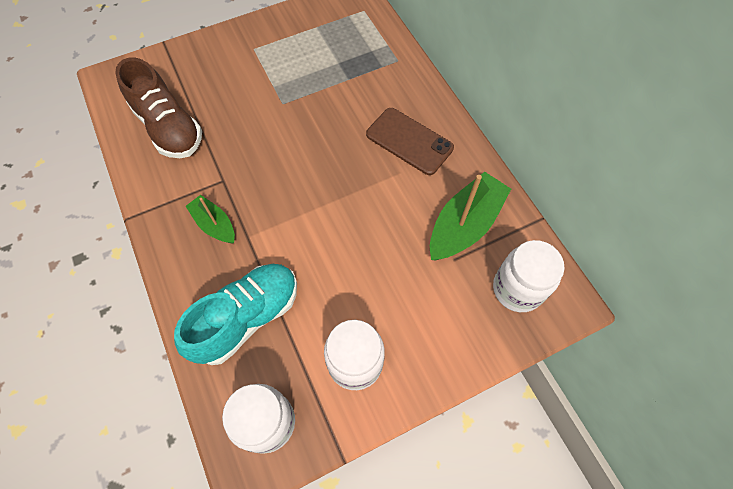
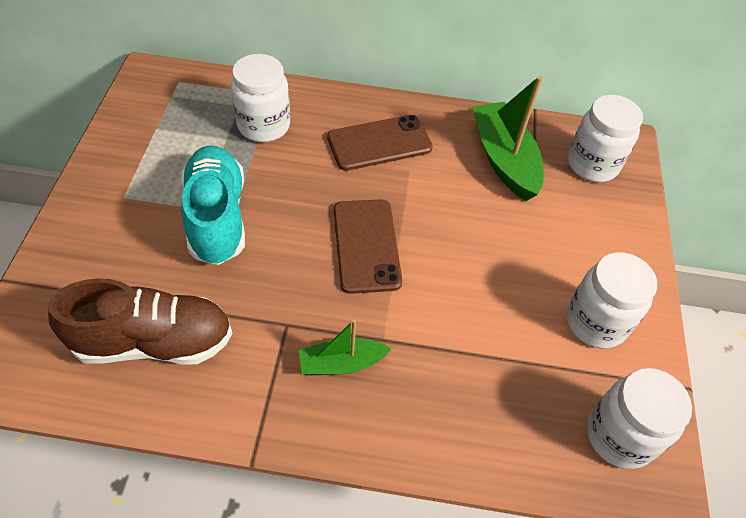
camera: 60 degrees left, 10 degrees down
turquoise shoe [174,264,297,365] -> turquoise shoe moved to [181,145,245,265]
none -> white jar [231,54,290,142]
none -> brown phone [334,199,402,294]

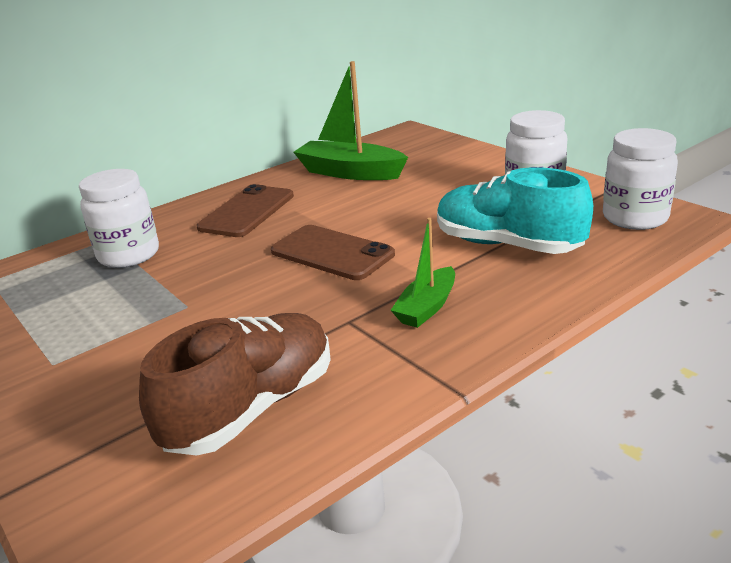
camera: 40 degrees left, 25 degrees down
turquoise shoe [181,145,245,265] -> turquoise shoe moved to [437,167,593,254]
white jar [568,95,643,182] -> none

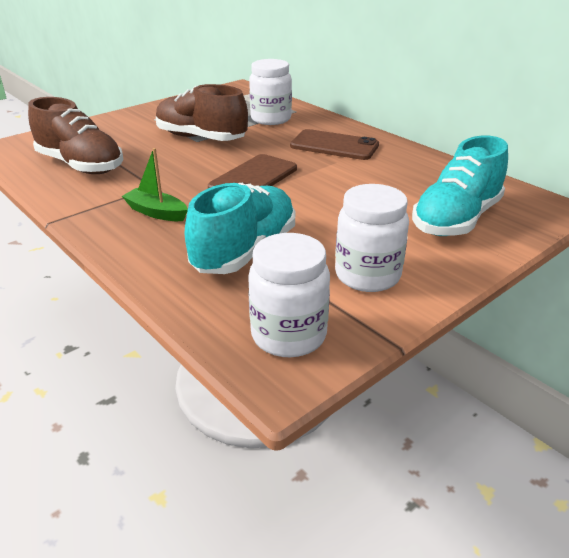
camera: 85 degrees right, 5 degrees up
green boat [294,61,408,180] -> none
none -> brown shoe [156,84,248,141]
none -> turquoise shoe [412,136,508,236]

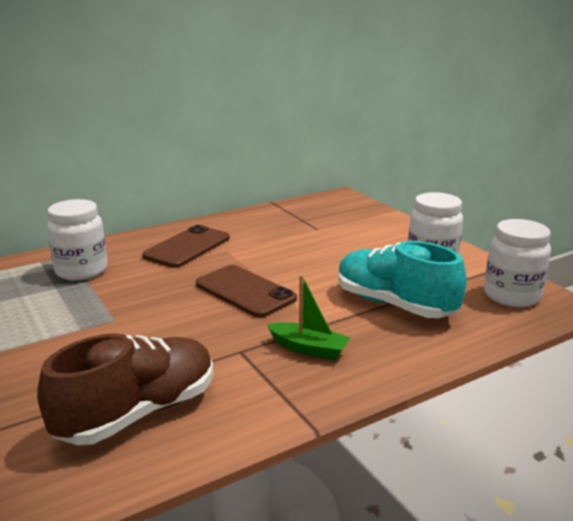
camera: 80 degrees left, 10 degrees down
green boat [122,148,188,221] -> green boat turned 105 degrees counterclockwise [267,275,350,360]
brown shoe [156,84,248,141] -> none
turquoise shoe [412,136,508,236] -> none

